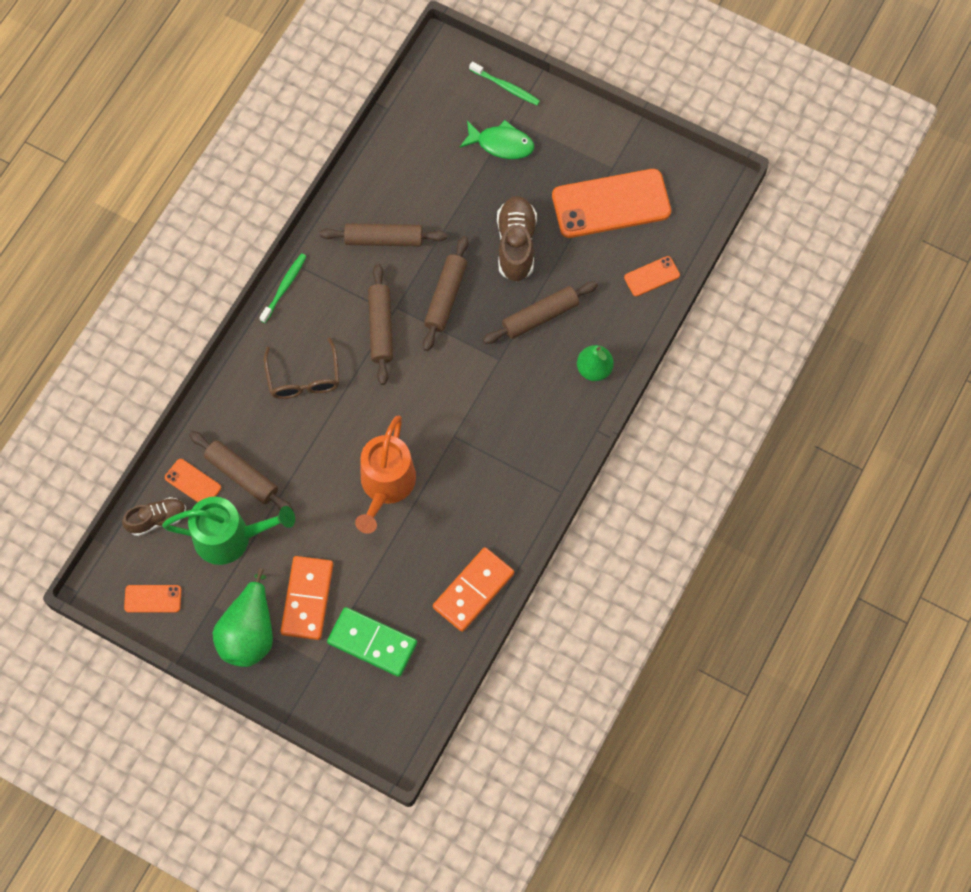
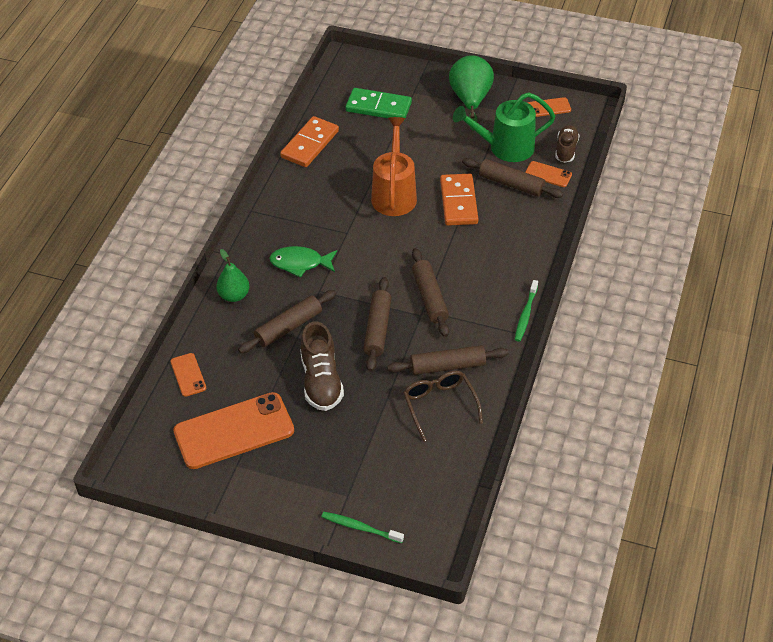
camera: 170 degrees right, 20 degrees down
brown shoe [122,497,186,536] -> brown shoe turned 135 degrees clockwise [555,125,580,163]
brown glasses [264,337,339,399] -> brown glasses moved to [403,371,483,442]
orange domino [281,556,333,640] -> orange domino moved to [440,174,478,226]
green fish [459,120,534,159] -> green fish moved to [270,246,337,278]
orange phone [624,256,680,296] -> orange phone turned 75 degrees counterclockwise [170,353,206,397]

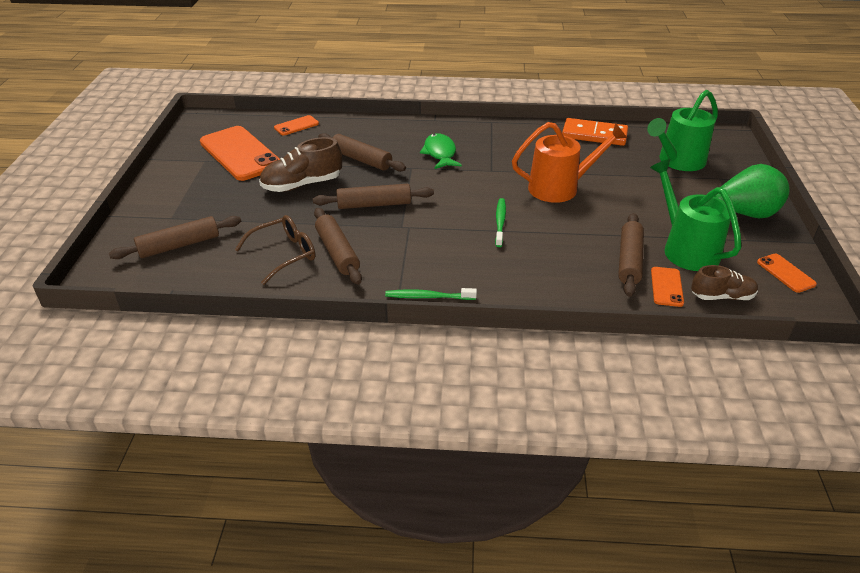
camera: 75 degrees right, 10 degrees down
green pear [216,249,250,302] -> none
green toothbrush [321,512,404,543] -> green toothbrush moved to [495,198,506,247]
green domino [346,88,412,121] -> green watering can [647,90,718,171]
brown rolling pin [412,248,449,337] -> brown rolling pin moved to [109,216,241,259]
orange domino [440,174,478,226] -> none

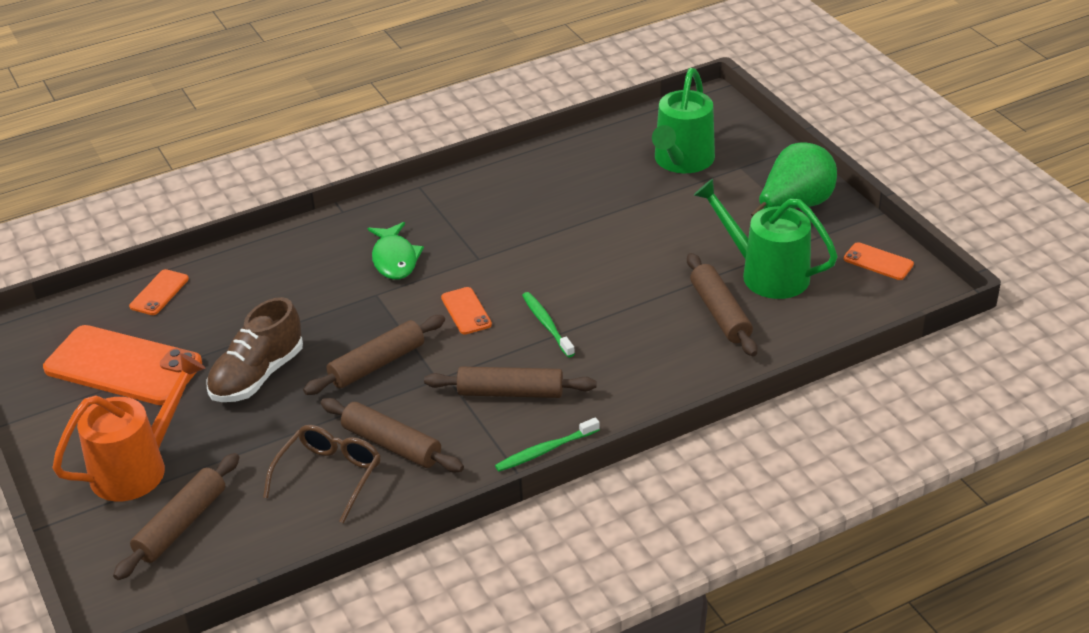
camera: 30 degrees left, 0 degrees up
brown rolling pin [318,133,406,172] -> brown rolling pin moved to [424,367,596,398]
green fish [420,133,462,169] -> green fish turned 150 degrees counterclockwise [367,222,424,279]
orange watering can [512,122,627,203] -> orange watering can moved to [52,353,205,501]
orange domino [562,118,628,146] -> none
orange phone [651,267,684,307] -> orange phone moved to [441,287,492,334]
brown shoe [691,265,758,300] -> none

